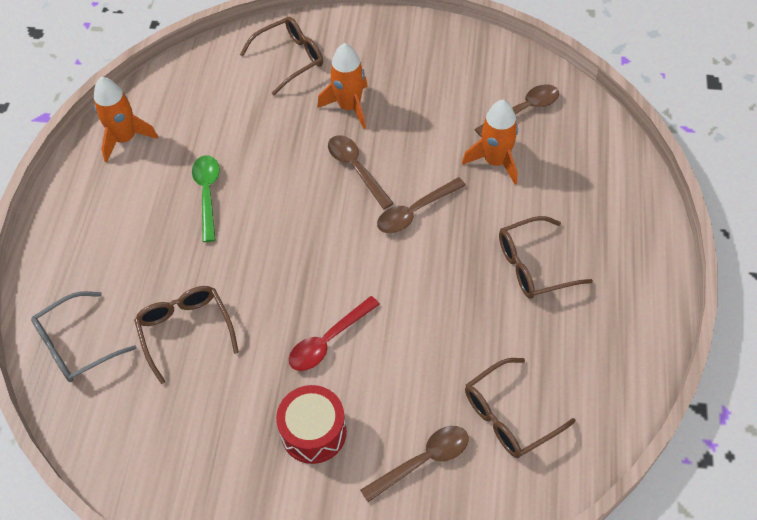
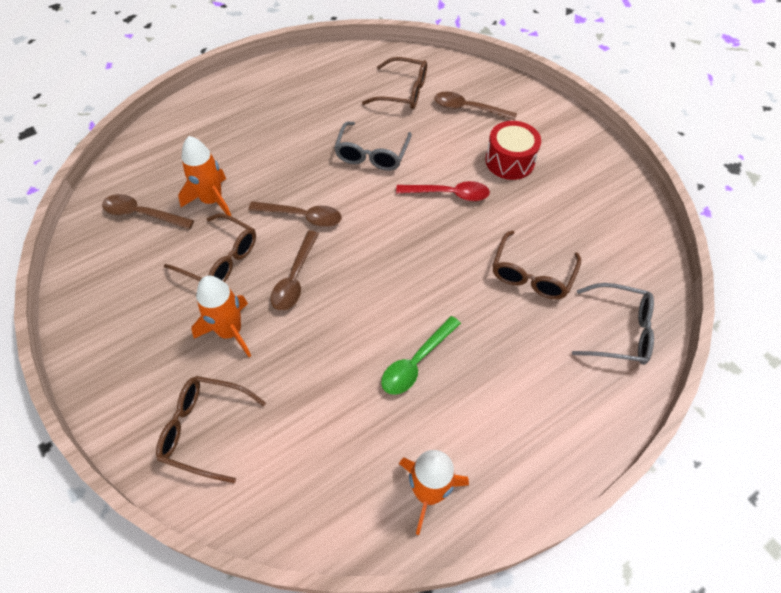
camera: 135 degrees left, 0 degrees up
brown glasses [499,216,593,299] -> brown glasses moved to [164,213,256,282]
none -> grey glasses [334,121,412,171]

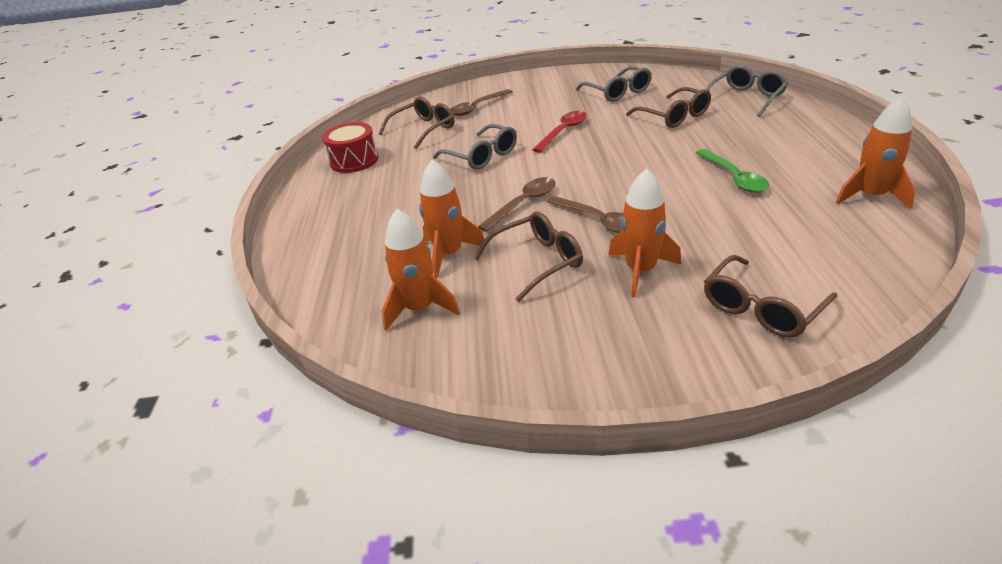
camera: 55 degrees left, 20 degrees down
brown spoon [102,194,194,229] -> orange rocket [382,209,460,331]
red drum [485,121,541,180] -> red drum moved to [322,122,379,173]
none -> grey glasses [576,66,652,102]

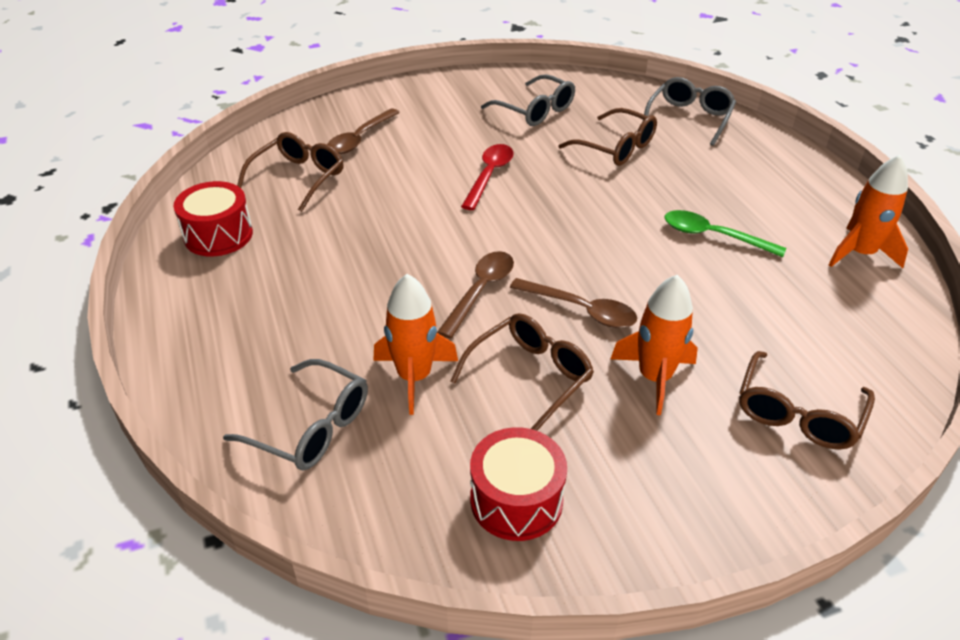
camera: 20 degrees left, 5 degrees up
orange rocket [382,209,460,331] -> none
grey glasses [433,124,517,170] -> grey glasses moved to [223,359,368,471]
green spoon [696,149,769,193] -> green spoon turned 150 degrees clockwise [665,210,786,257]
none -> red drum [470,427,567,541]

